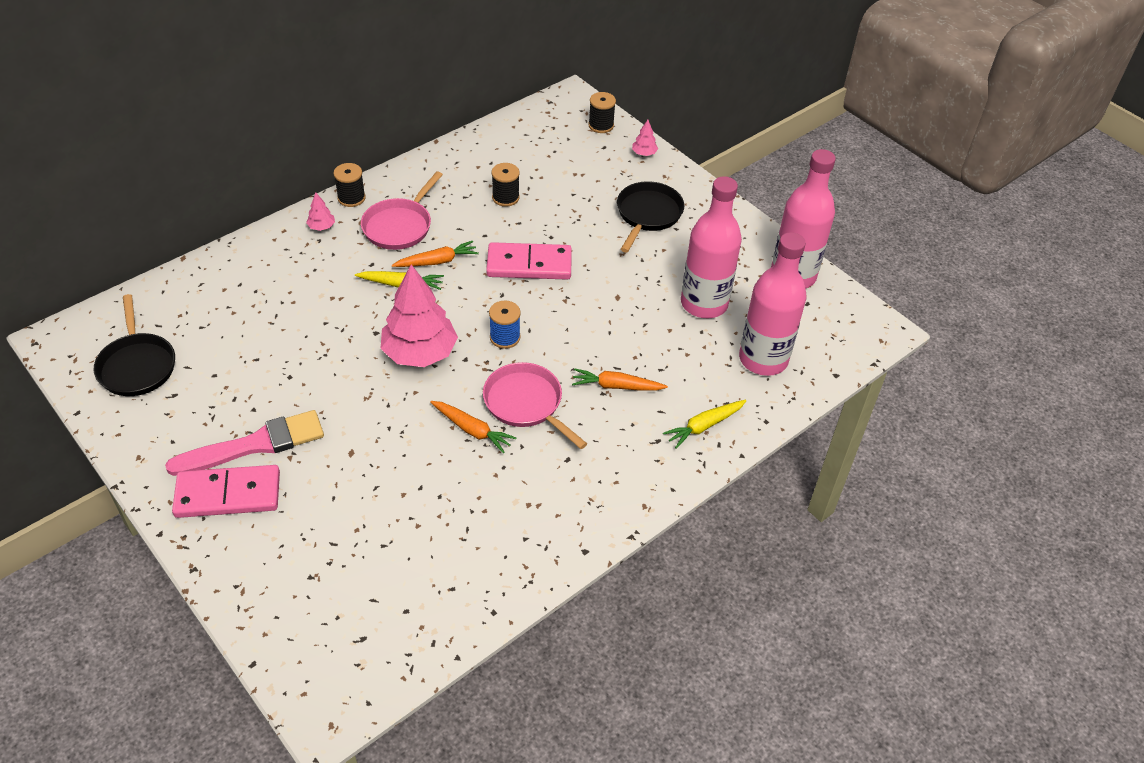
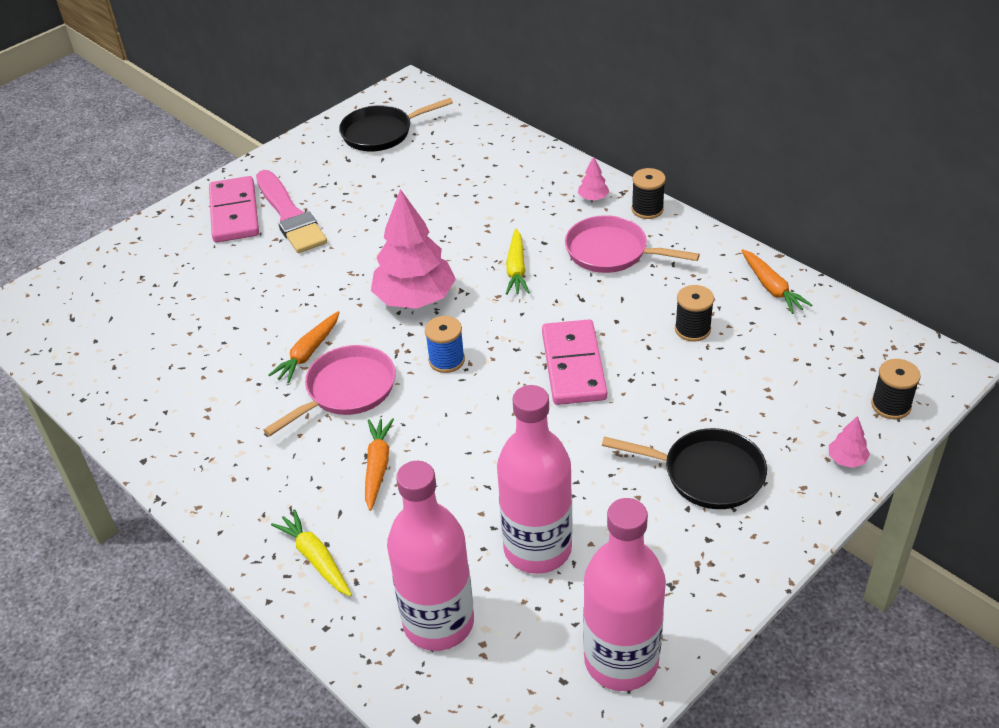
camera: 90 degrees right, 5 degrees down
orange carrot [392,241,479,267] -> orange carrot moved to [741,249,812,314]

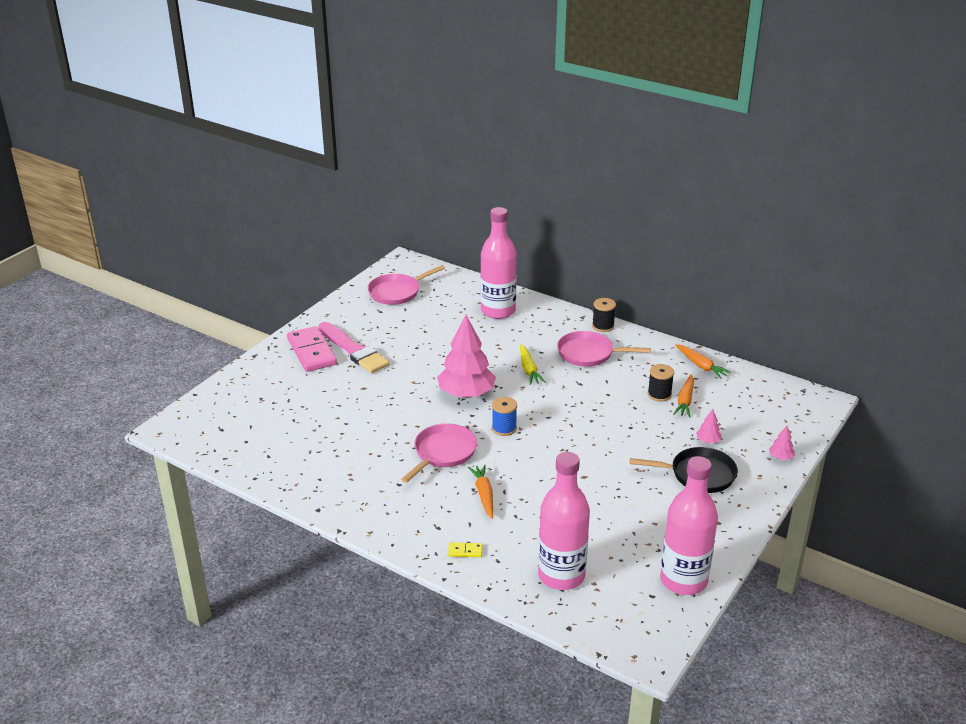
camera: 15 degrees left, 10 degrees down
orange carrot [268,311,339,383] -> orange carrot moved to [673,374,694,417]
yellow carrot [271,509,352,596] -> yellow domino [448,542,483,557]
black pan [339,98,453,152] -> pink pan [368,265,445,305]
pink bottle [497,385,573,574] -> pink bottle moved to [480,207,517,319]
pink domino [542,320,607,405] -> none
pink tree [578,156,609,201] -> pink tree moved to [696,409,722,443]
black spool [871,359,921,419] -> none

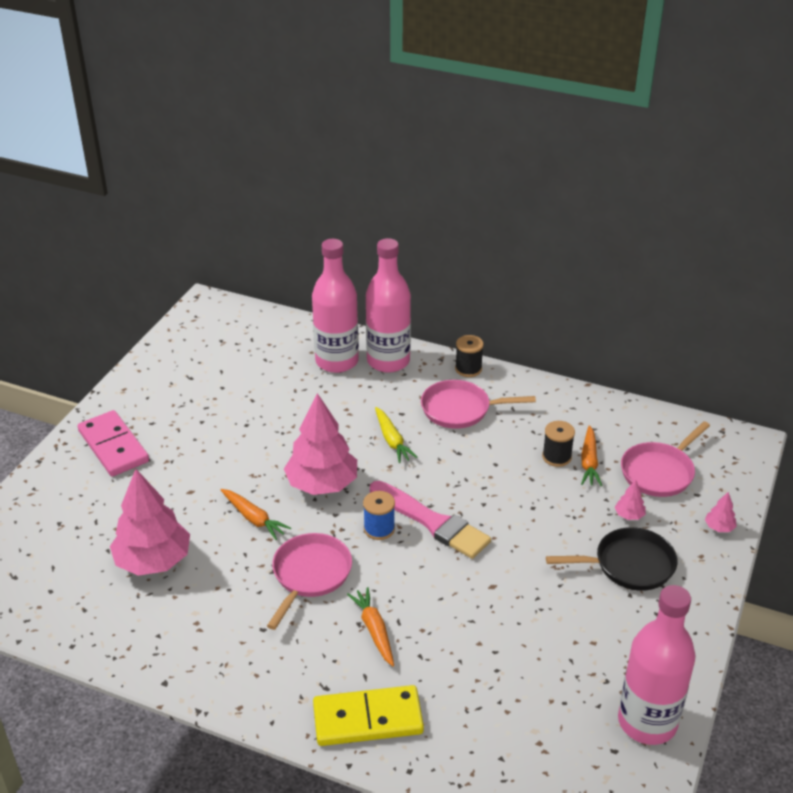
camera: 10 degrees left, 5 degrees up
pink brush [318,322,389,373] -> pink brush moved to [370,481,491,559]
pink pan [368,265,445,305] -> pink pan moved to [621,421,710,497]
yellow domino [448,542,483,557] -> yellow domino [313,685,424,746], size x2.44
pink bottle [538,452,590,590] -> pink bottle moved to [366,238,411,373]
orange carrot [675,344,732,379] -> orange carrot moved to [221,489,291,540]
none -> pink tree [110,469,190,576]

